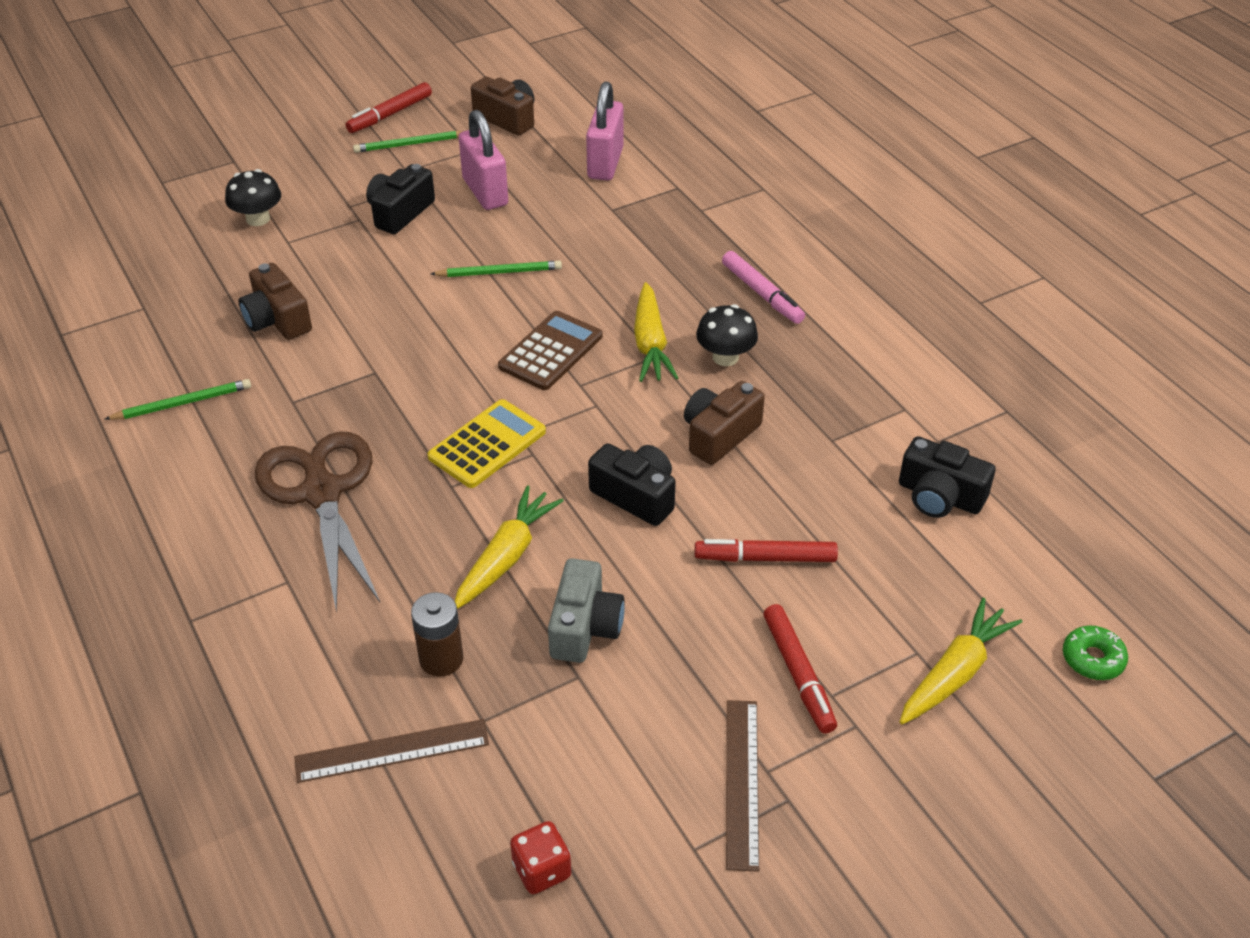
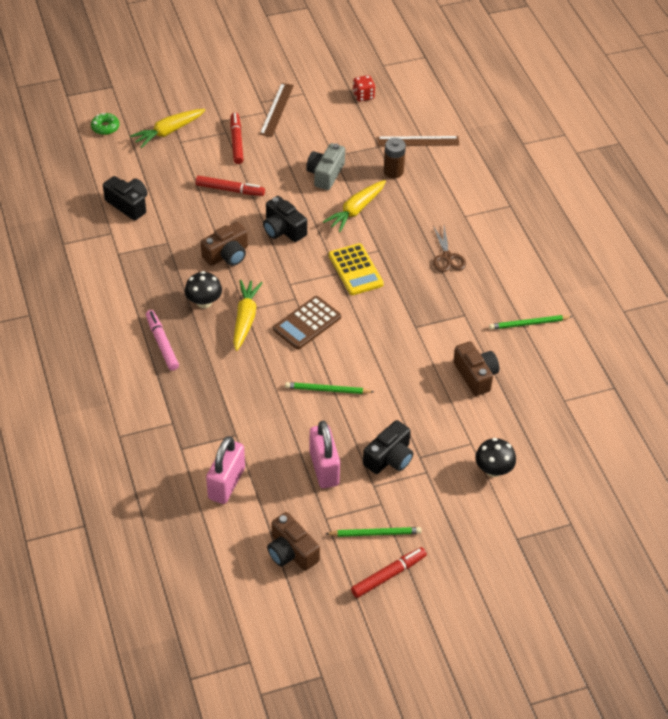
camera: 170 degrees left, 5 degrees up
brown scissors [254,431,380,613] -> brown scissors [433,226,466,272], size x0.52
yellow calculator [427,399,546,488] -> yellow calculator turned 75 degrees counterclockwise [329,243,384,295]

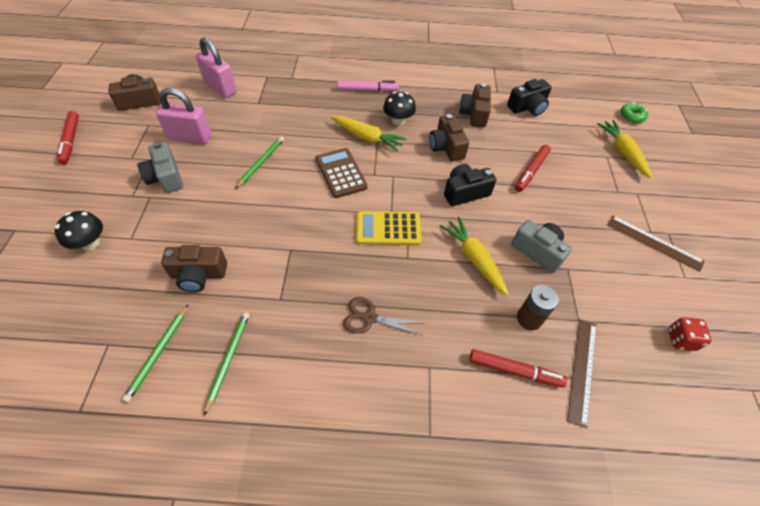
camera: 110 degrees right, 5 degrees up
red marker [230,112,243,164] -> red marker moved to [469,349,567,387]
green pencil [326,527,421,537] -> green pencil moved to [122,305,188,402]
black camera [363,420,413,474] -> grey camera [137,142,183,193]
none -> brown camera [459,83,491,127]

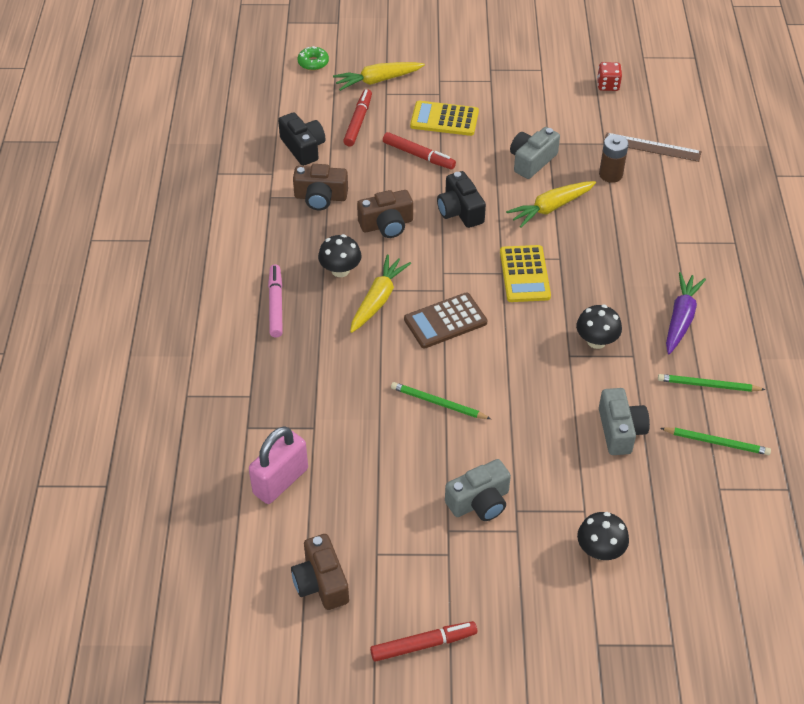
camera: 90 degrees left, 5 degrees down
pink padlock [156,88,211,144] -> none
brown camera [161,245,227,292] -> grey camera [599,388,650,455]
brown scissors [343,297,423,336] -> none
red marker [469,349,567,387] -> red marker moved to [343,89,372,147]
brown ruler [607,216,705,272] -> none
none -> yellow calculator [410,101,479,136]
none -> black mushroom [576,305,622,349]
none -> purple carrot [666,272,706,354]

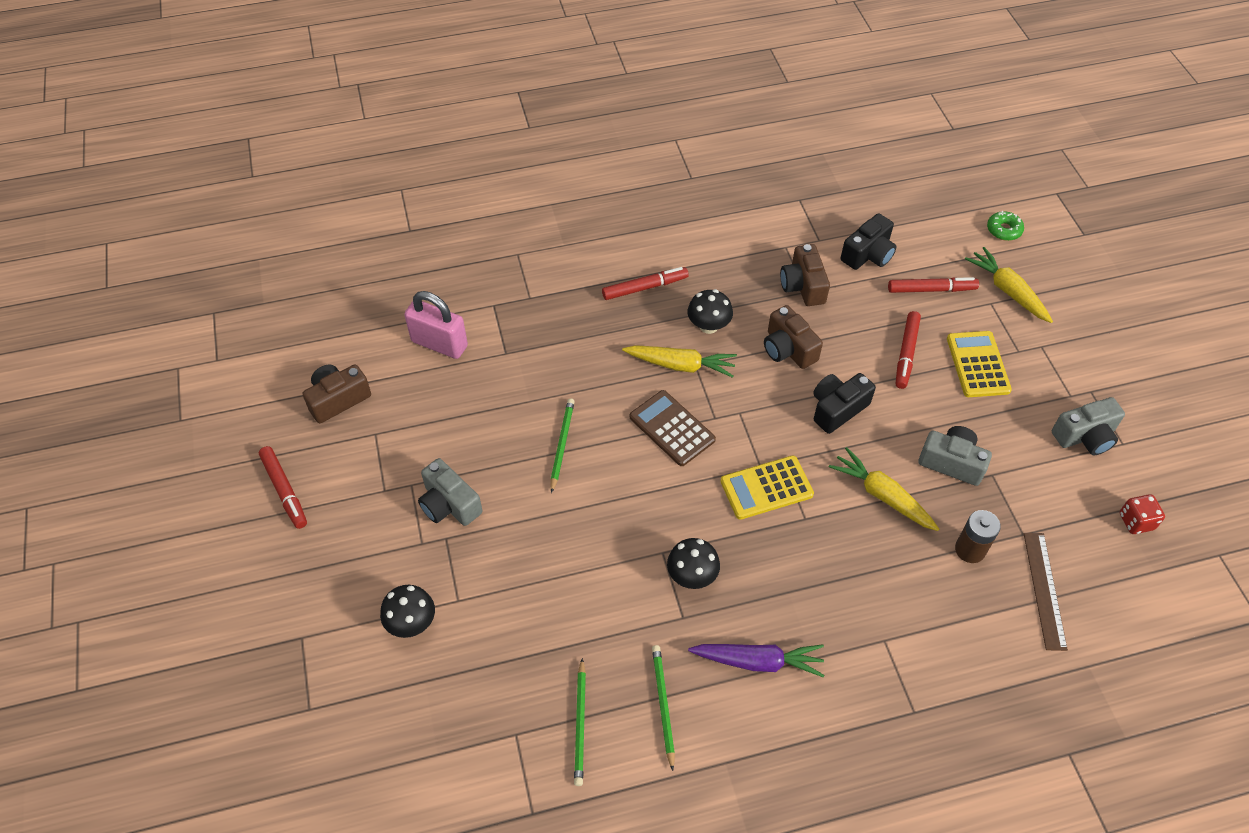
camera: 75 degrees right, 5 degrees up
pink marker [268,265,283,338] -> red marker [602,267,689,300]
grey camera [599,388,650,455] -> grey camera moved to [1052,397,1125,455]

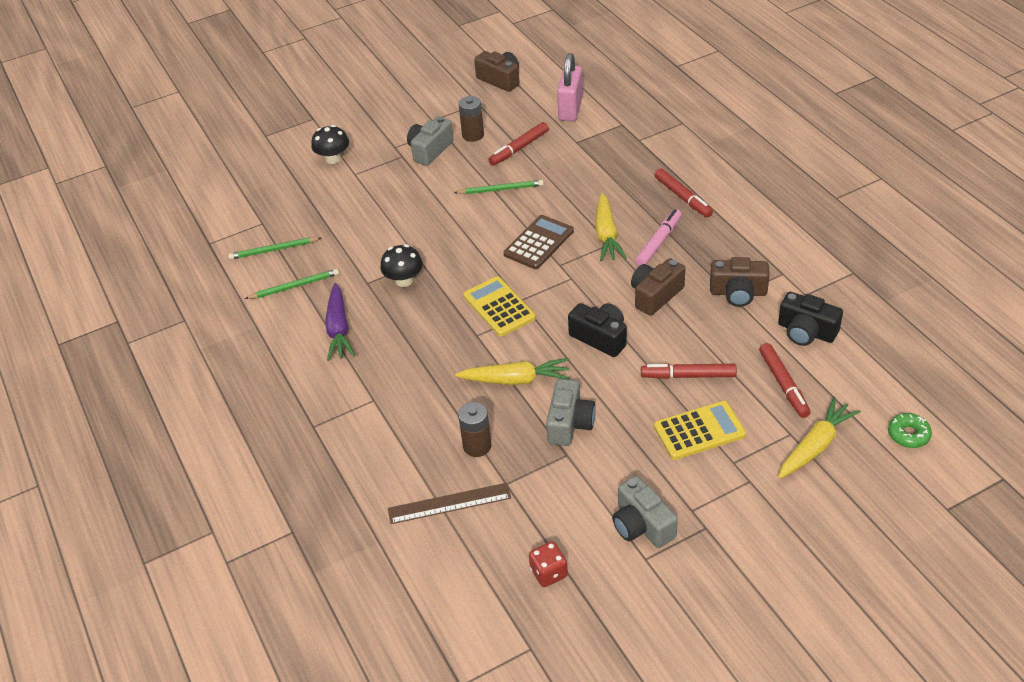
camera: 80 degrees right, 10 degrees down
red marker [259,446,307,529] -> red marker moved to [489,122,549,166]
black mushroom [687,289,733,334] -> pink marker [635,209,682,266]
brown camera [780,244,830,306] -> brown camera turned 150 degrees counterclockwise [710,257,770,307]
yellow carrot [829,447,939,531] -> yellow carrot turned 60 degrees clockwise [455,358,570,385]
none -> brown battery [458,96,484,142]

